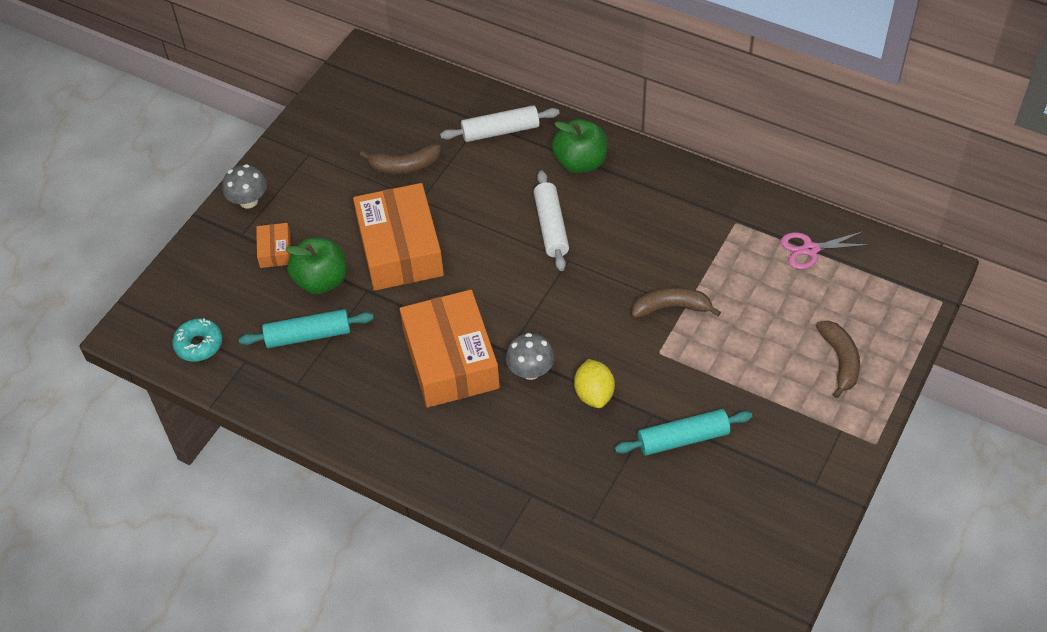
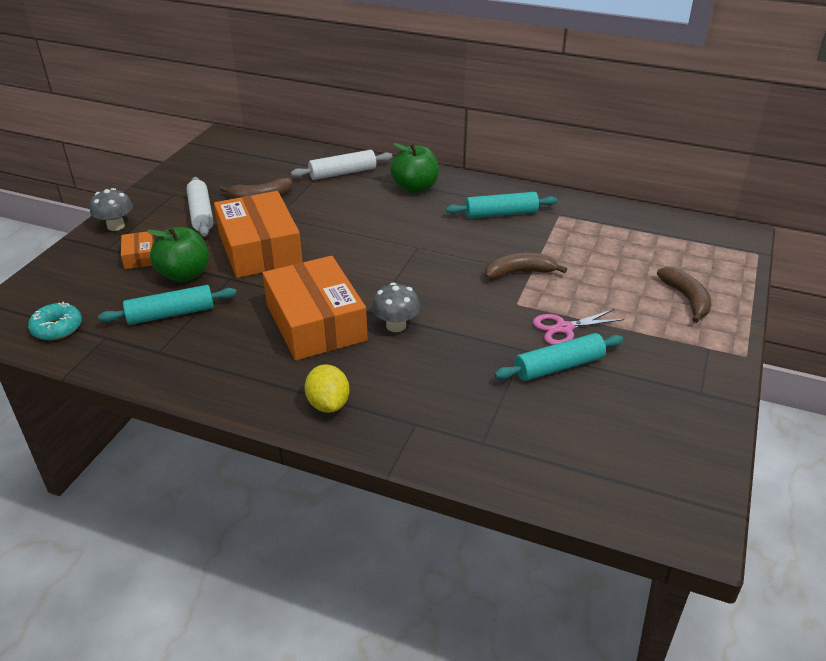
camera: 10 degrees left, 15 degrees down
white rolling pin [534,170,569,271] -> white rolling pin moved to [186,177,214,237]
yellow lemon [574,359,615,408] -> yellow lemon moved to [305,364,350,413]
pink scissors [781,231,870,269] -> pink scissors moved to [533,309,624,345]
none -> turquoise rolling pin [446,192,557,218]

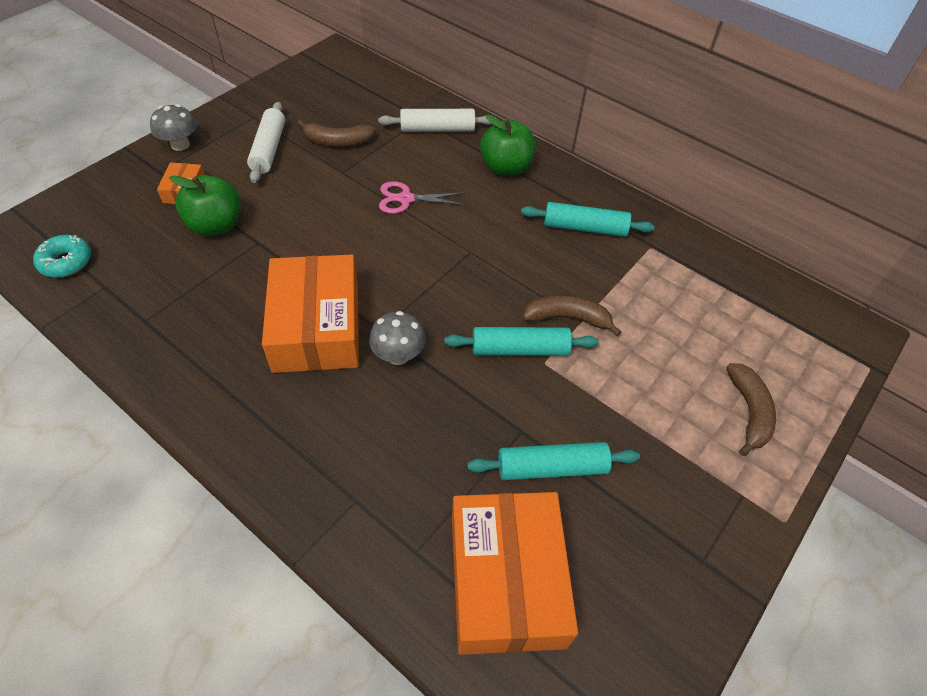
camera: 15 degrees right, 15 degrees up
turquoise rolling pin [98,285,237,325] -> turquoise rolling pin moved to [444,327,599,356]
orange box [214,191,303,278] -> orange box moved to [452,492,578,655]
yellow lemon [305,364,350,413] -> none
pink scissors [533,309,624,345] -> pink scissors moved to [379,182,464,214]

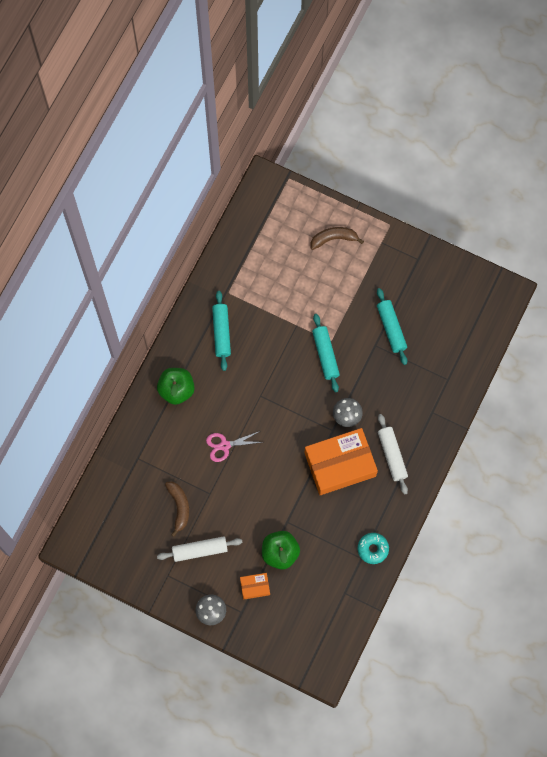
camera: 100 degrees left, 20 degrees up
turquoise donut [33,235,91,278] -> turquoise donut moved to [358,533,389,564]
white rolling pin [378,109,491,132] -> white rolling pin moved to [378,414,408,495]
pink scissors [379,182,464,214] -> pink scissors turned 90 degrees clockwise [206,431,262,462]
orange box [452,492,578,655] -> none
brown banana [523,295,621,336] -> none

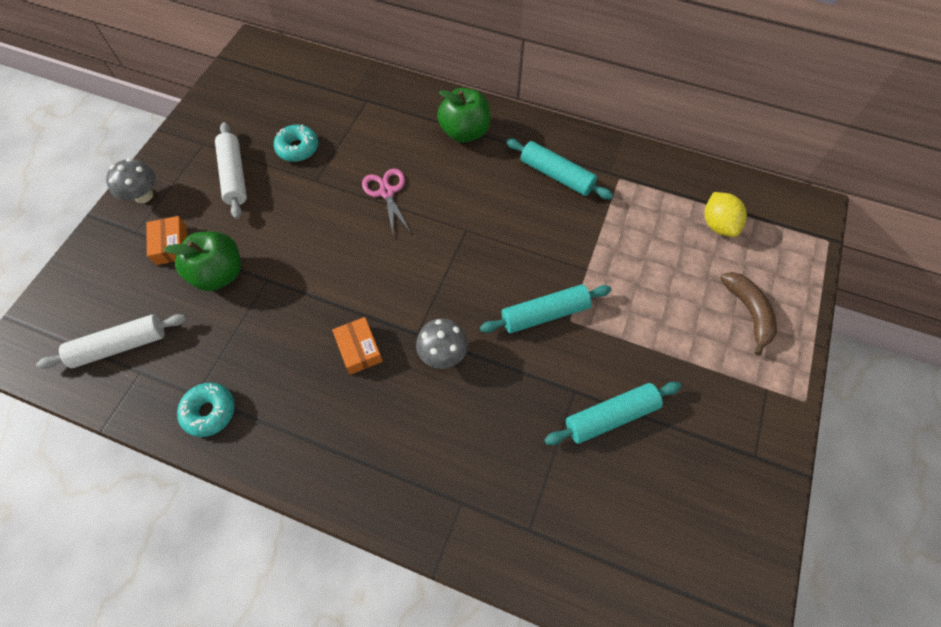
camera: 85 degrees right, 10 degrees down
brown banana [165,482,189,537] -> turquoise donut [274,125,318,162]
turquoise rolling pin [212,291,231,371] -> turquoise rolling pin turned 45 degrees clockwise [506,138,613,199]
orange box [305,428,378,495] -> orange box [332,317,383,375], size x0.44
white rolling pin [378,414,408,495] -> white rolling pin moved to [36,314,187,369]
none -> yellow lemon [705,192,747,237]

